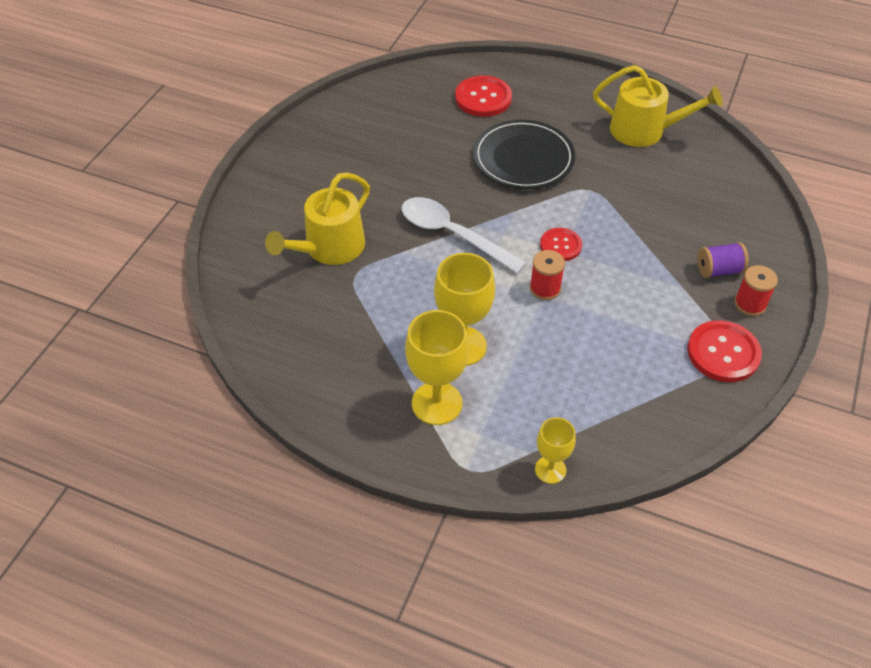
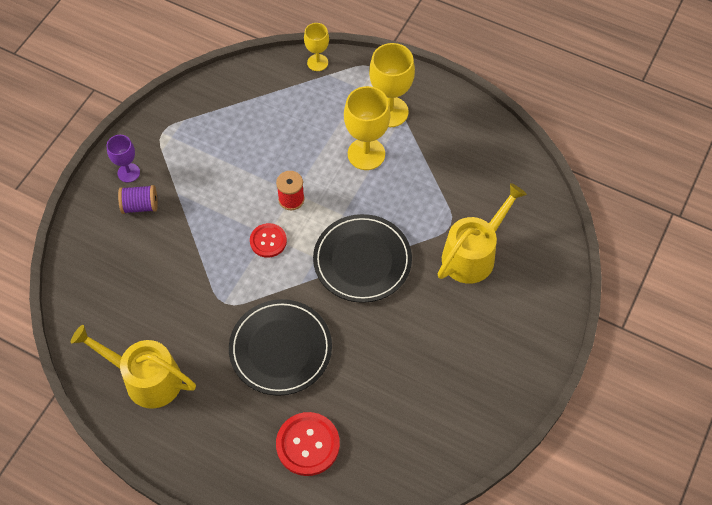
camera: 175 degrees left, 10 degrees up
white spoon [402,197,527,274] -> black plate [313,214,412,303]
red button [687,320,762,382] -> none
red spool [735,265,778,316] -> purple goblet [107,135,140,183]

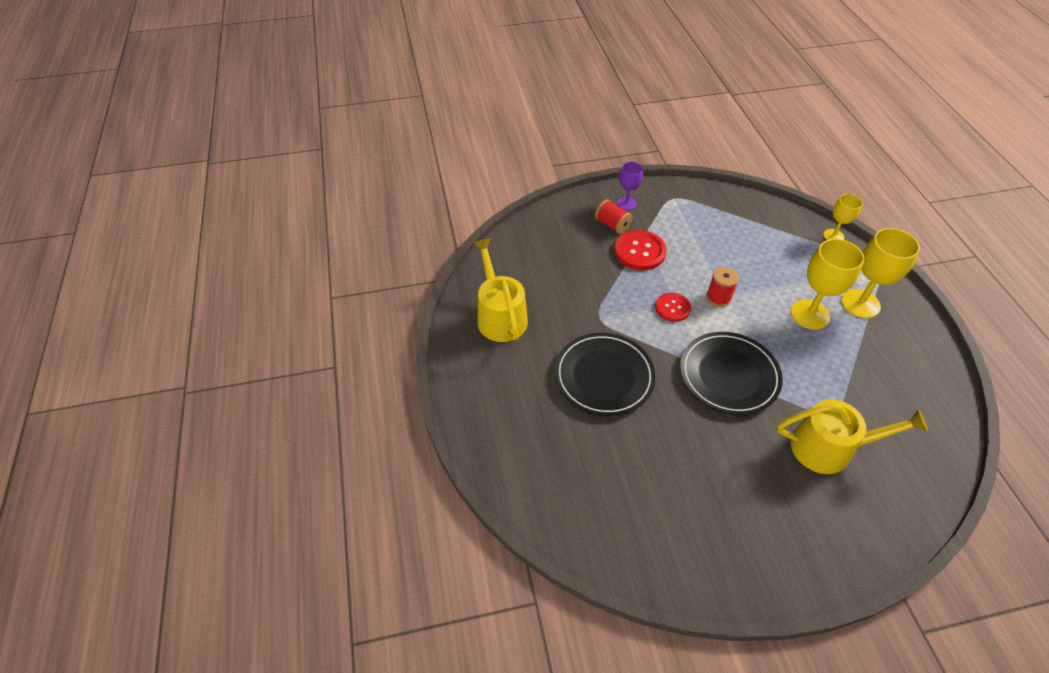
camera: 50 degrees right, 10 degrees down
purple spool [118,185,158,214] -> red spool [595,200,633,234]
red button [276,412,340,476] -> red button moved to [614,230,667,270]

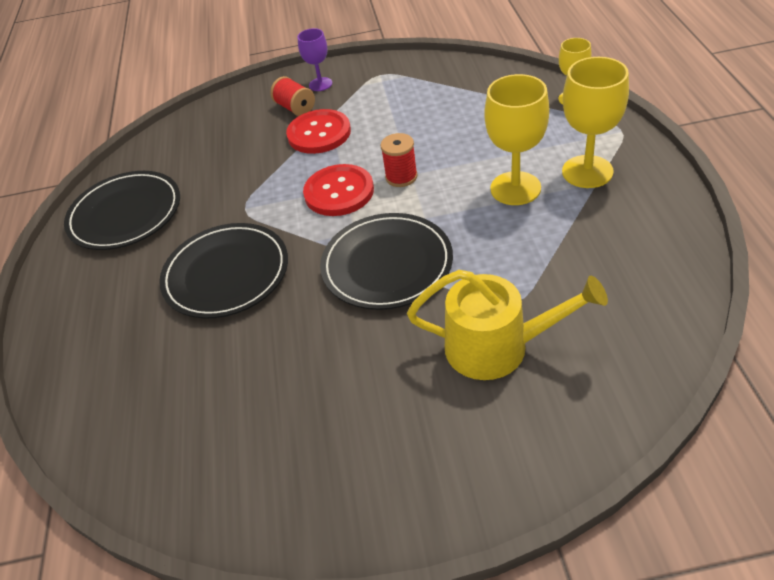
camera: 10 degrees right, 5 degrees down
yellow watering can [473,238,528,342] -> black plate [64,171,180,250]
red button [655,293,691,322] -> red button [303,164,374,216], size x1.57

